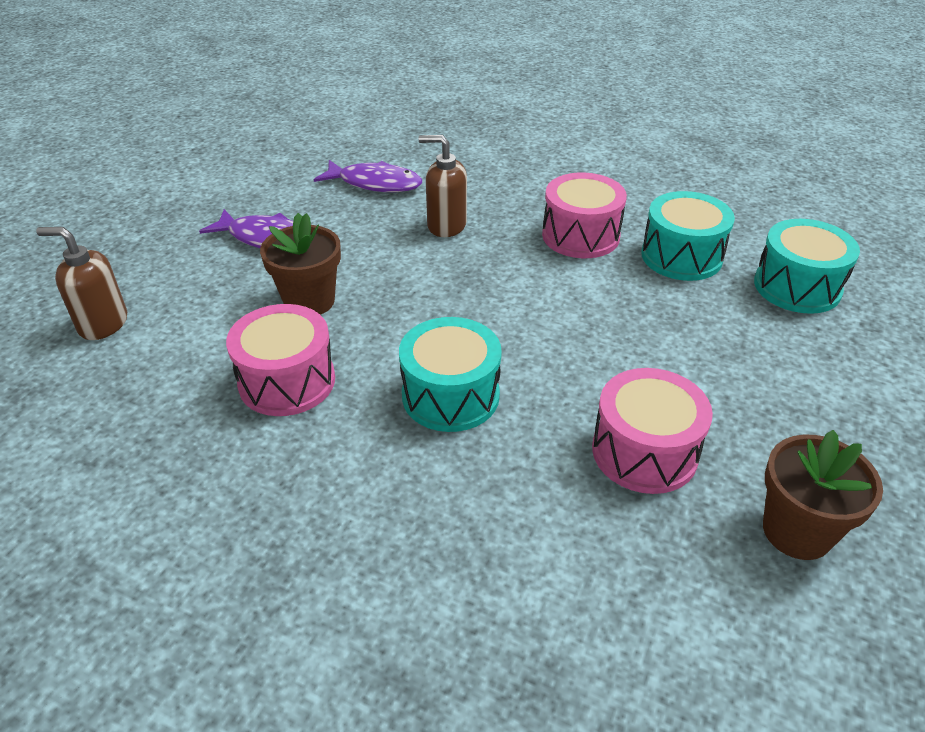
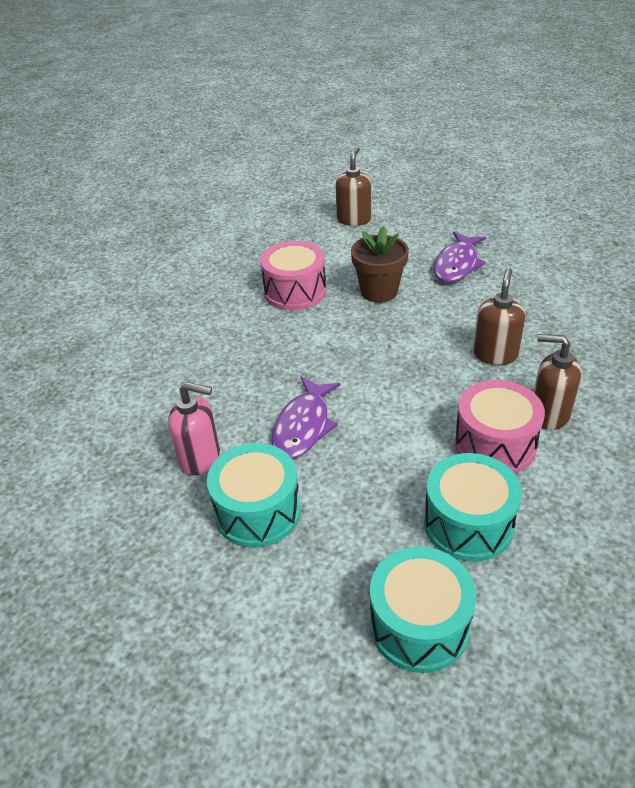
camera: 95 degrees right, 0 degrees up
purple fish [314,160,422,192] -> purple fish moved to [271,376,340,459]
turquoise drum [399,317,502,432] -> turquoise drum moved to [207,443,301,548]
pink drum [592,368,713,494] -> pink soap dispenser [168,382,220,475]
brown flower pot [763,430,883,560] -> none
none -> brown soap dispenser [534,334,581,430]

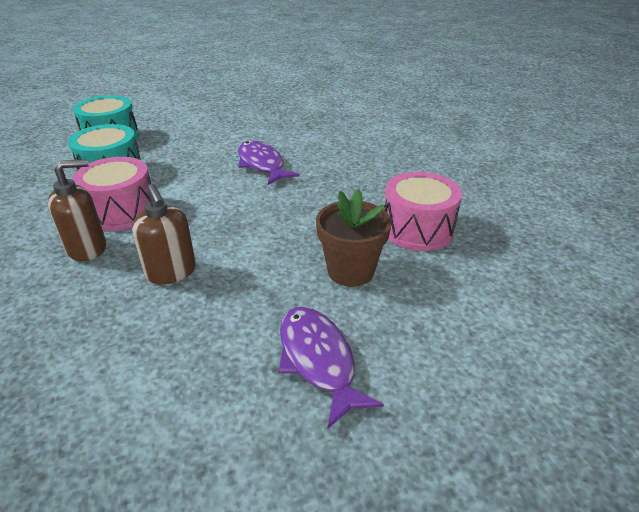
camera: 130 degrees right, 5 degrees down
pink soap dispenser [168,382,220,475] -> none
turquoise drum [207,443,301,548] -> none
brown soap dispenser [335,147,371,226] -> none

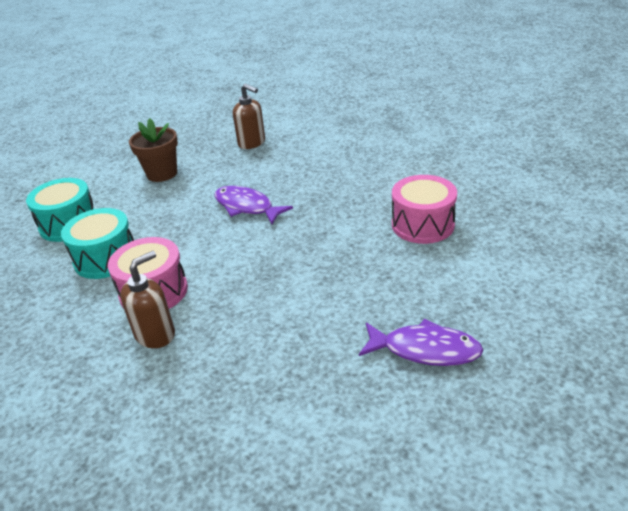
camera: 20 degrees left, 0 degrees up
brown soap dispenser [132,184,196,284] -> brown soap dispenser moved to [233,83,265,149]
purple fish [278,307,384,428] -> purple fish turned 150 degrees clockwise [359,319,483,366]
brown flower pot [316,189,392,287] -> brown flower pot moved to [129,118,178,182]

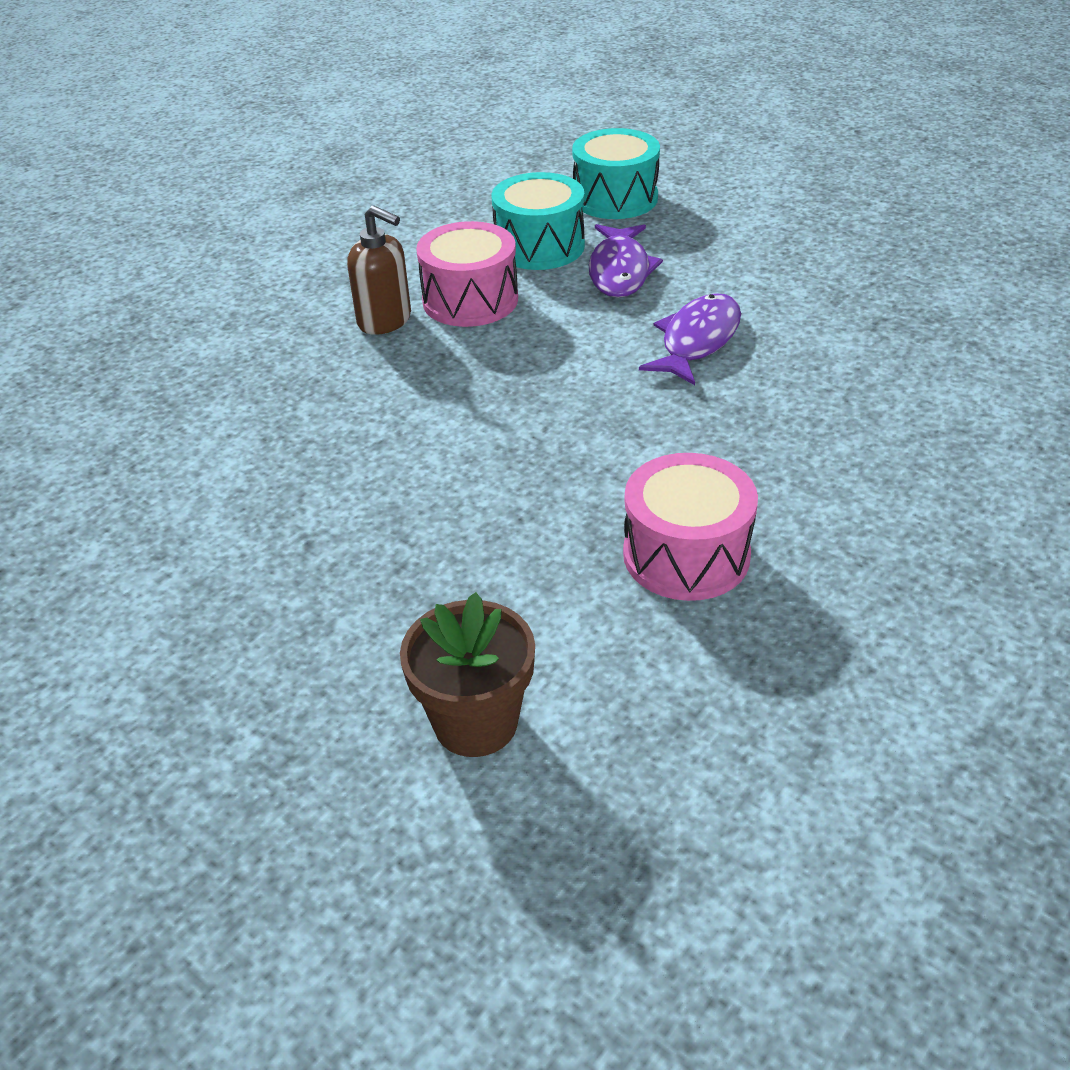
camera: 80 degrees right, 5 degrees up
brown flower pot [129,118,178,182] -> brown flower pot moved to [400,592,535,757]
brown soap dispenser [233,83,265,149] -> none
purple fish [359,319,483,366] -> purple fish moved to [589,224,663,298]

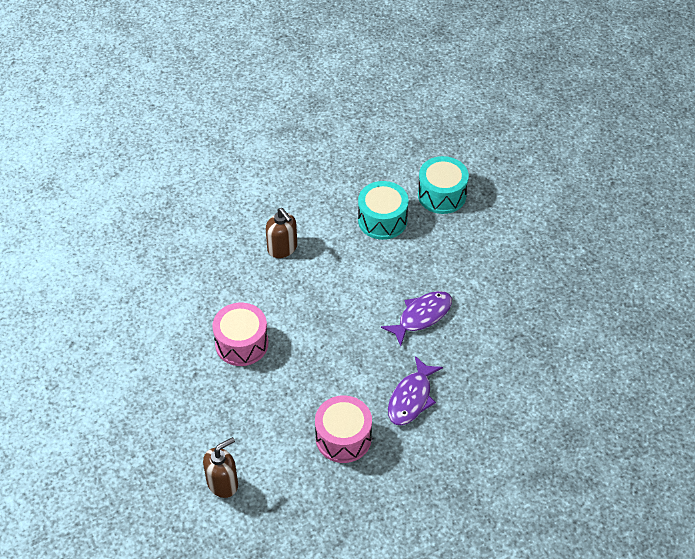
camera: 20 degrees right, 10 degrees up
brown flower pot [400,592,535,757] -> brown soap dispenser [203,437,238,498]
pink drum [416,221,518,327] -> pink drum moved to [212,303,268,366]
purple fish [589,224,663,298] -> purple fish moved to [388,356,443,425]

